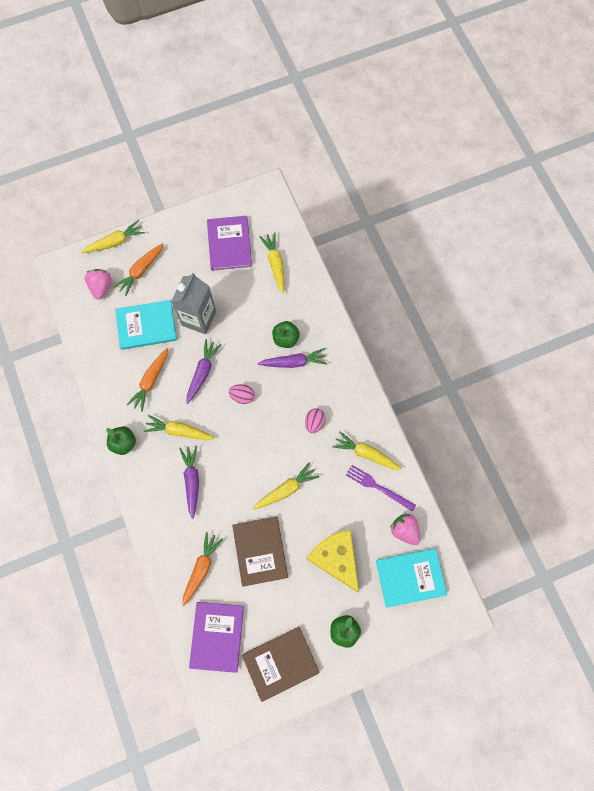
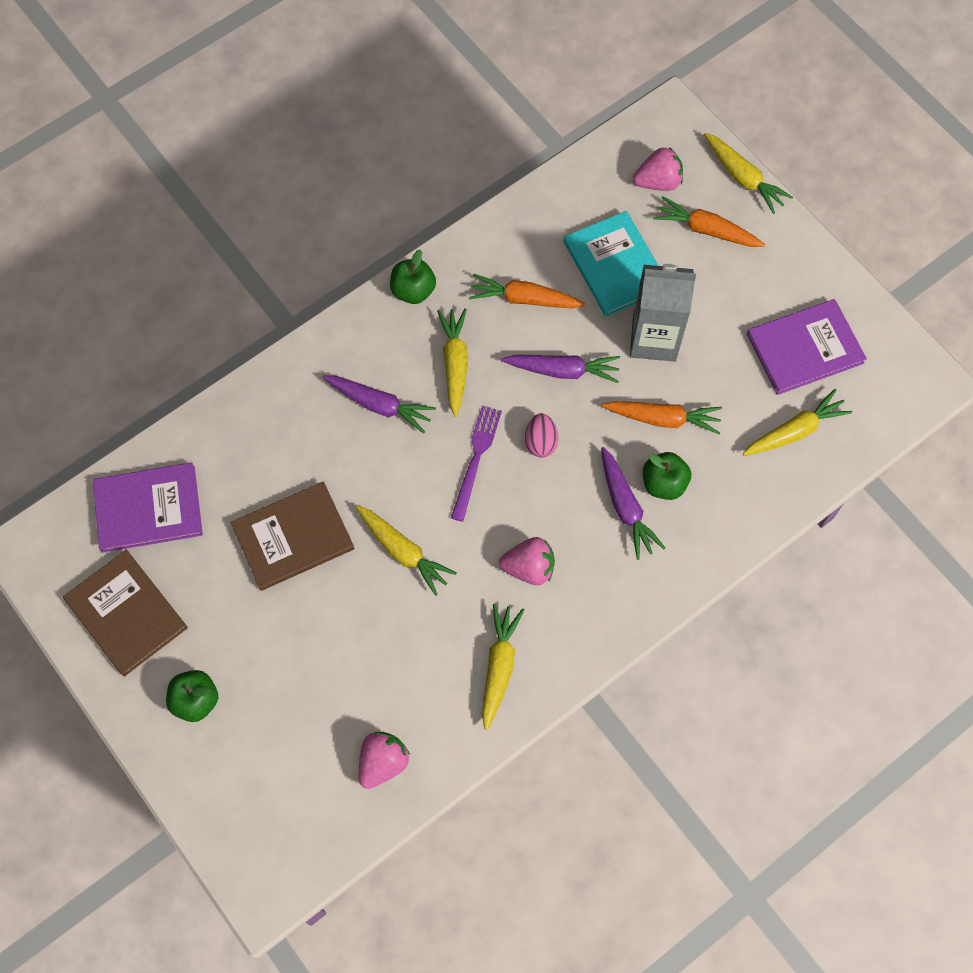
camera: 75 degrees right, 5 degrees down
purple carrot [179,446,199,519] -> purple carrot turned 45 degrees clockwise [322,375,436,434]
orange carrot [182,532,223,607] -> orange carrot moved to [602,401,722,434]
pink egg [305,408,325,433] -> pink strawberry [499,537,555,585]
yellow cheese [306,530,359,592] -> none
purple fork [346,465,416,512] -> purple fork moved to [451,406,502,522]
turquoise book [376,548,447,608] -> none

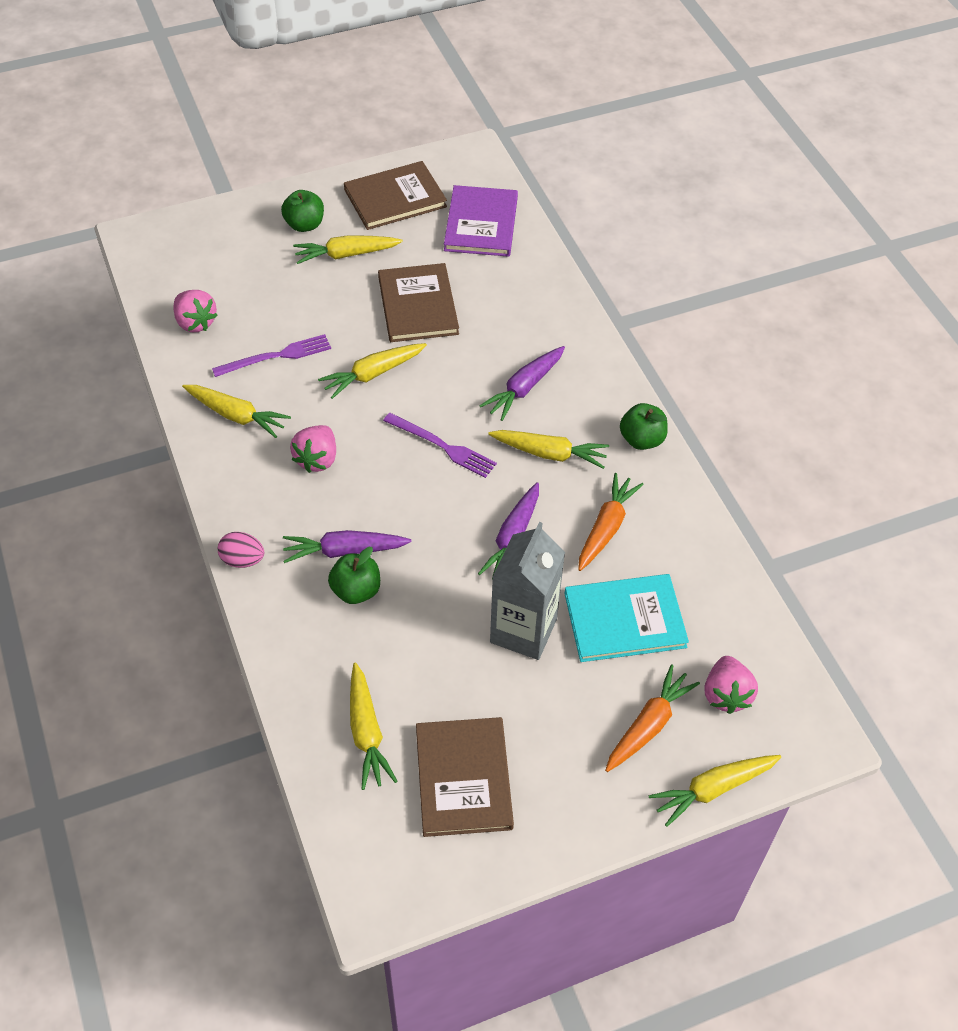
camera: 105 degrees right, 15 degrees down
pink egg [525,413,558,458] -> pink egg moved to [218,532,264,568]
orange carrot [602,401,722,434] -> none
purple book [747,299,867,395] -> brown book [416,717,514,837]
none -> purple fork [212,334,331,377]
none -> yellow carrot [293,235,403,264]

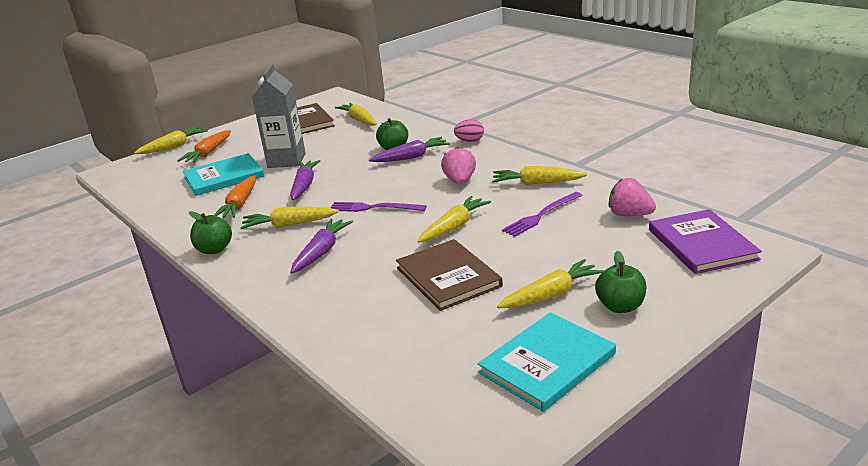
camera: 165 degrees right, 25 degrees down
brown book [344,161,447,230] -> turquoise book [478,312,616,412]
purple book [444,185,518,257] -> purple book moved to [649,209,762,274]
pink strawberry [704,656,758,714] -> none

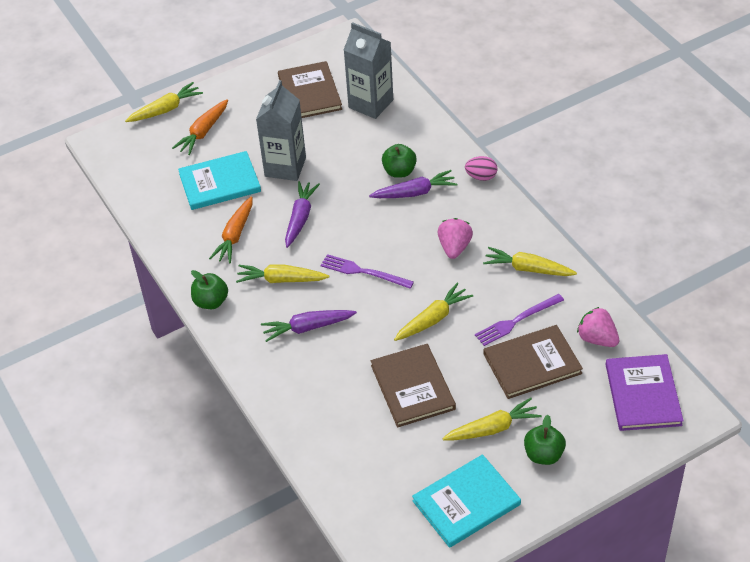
camera: 10 degrees right, 20 degrees up
purple carrot [290,218,353,274] -> purple carrot turned 135 degrees counterclockwise [261,310,357,342]
yellow carrot [335,103,377,126] -> grey carton [344,22,393,119]
none -> brown book [483,325,583,399]

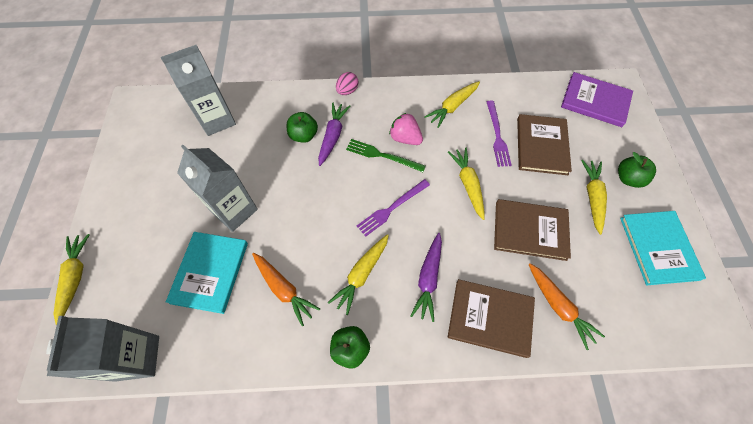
camera: 65 degrees left, 15 degrees up
orange carrot [172,99,228,155] -> orange carrot moved to [528,263,605,350]
brown book [278,61,342,118] -> brown book moved to [448,279,535,358]
purple carrot [285,181,320,248] -> none
pink strawberry [577,307,619,347] -> none
none -> grey carton [46,316,159,382]
none -> green fork [346,139,426,172]

